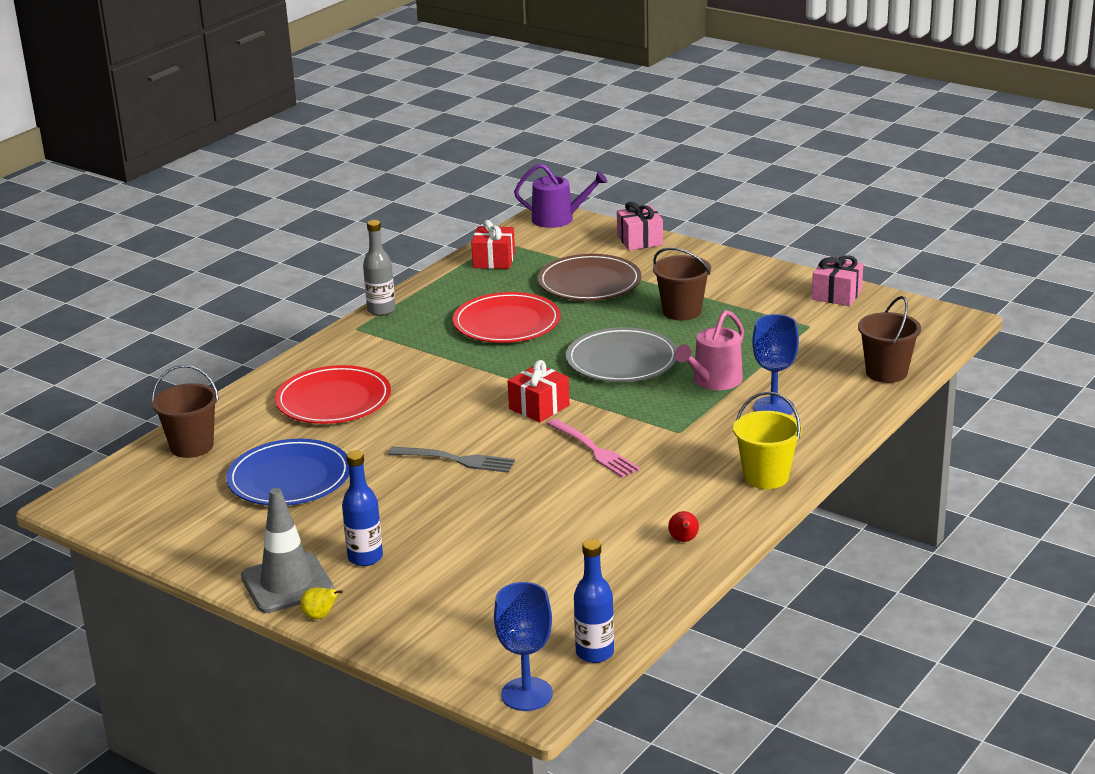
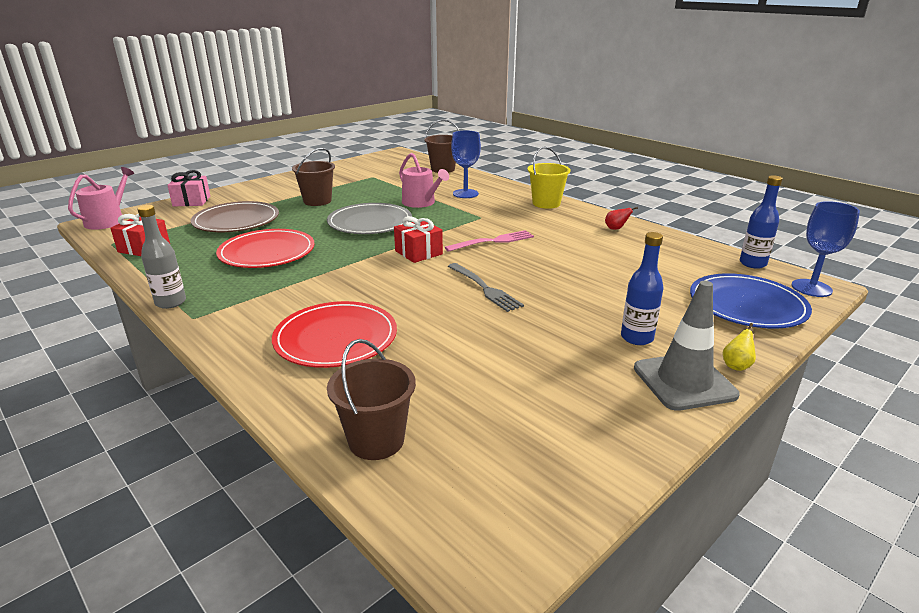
camera: 80 degrees left, 0 degrees up
blue plate [226,439,349,505] -> blue plate moved to [690,273,812,329]
grey fork [388,447,515,473] -> grey fork turned 120 degrees clockwise [448,263,524,312]
purple watering can [514,164,607,228] -> pink watering can [68,167,134,230]
pink gift [812,255,863,306] -> none

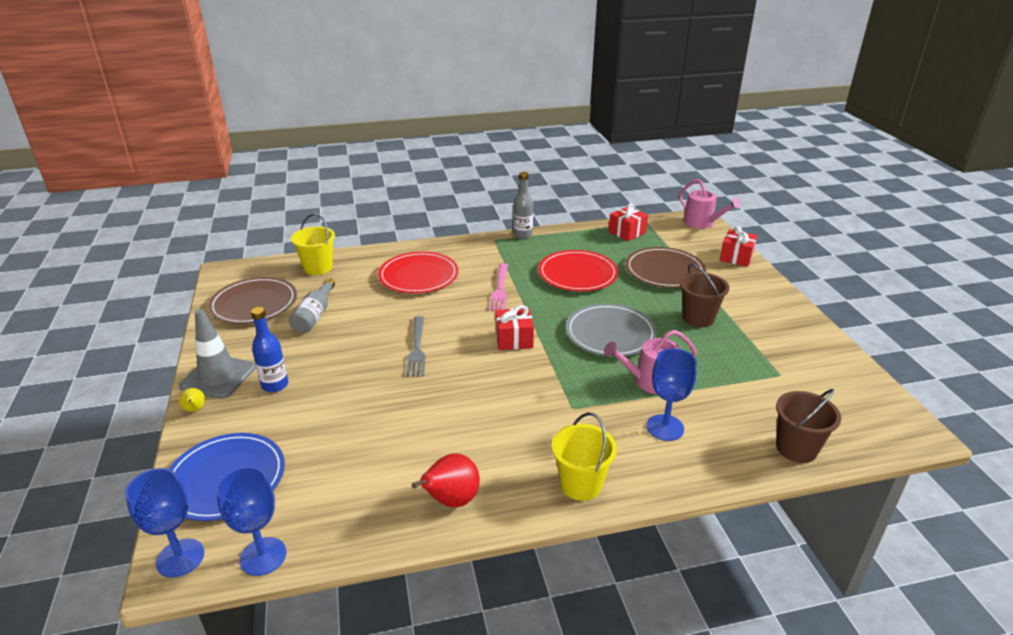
camera: 120 degrees right, 5 degrees up
pink gift [167,170,210,207] -> red gift [720,226,757,267]
brown bucket [327,339,416,460] -> yellow bucket [291,213,335,275]
pink fork [445,230,534,252] -> pink fork moved to [489,263,508,311]
grey fork [448,263,524,312] -> grey fork turned 90 degrees counterclockwise [406,316,425,377]
red pear [605,207,638,230] -> red pear [412,454,480,507], size x1.88
blue bottle [740,175,783,269] -> blue goblet [216,467,286,576]
none -> brown plate [208,277,297,324]
none -> grey bottle [289,279,335,333]

